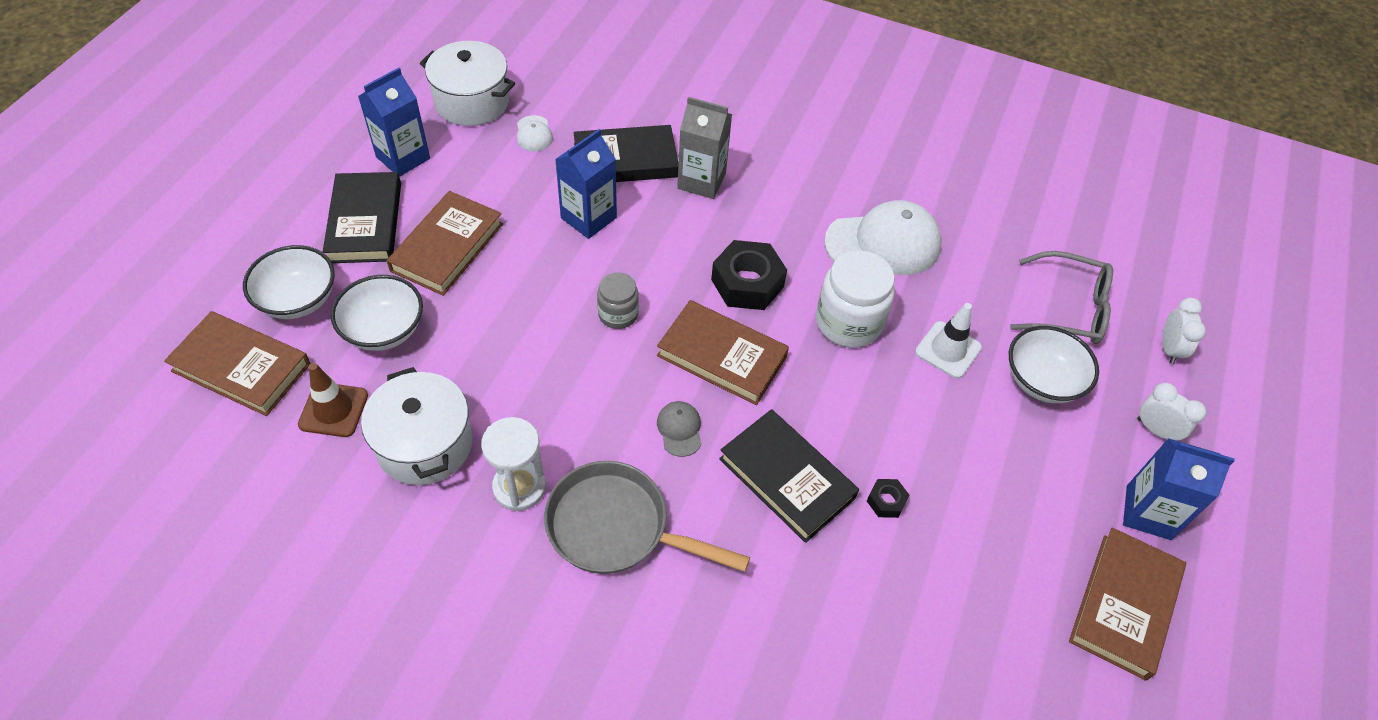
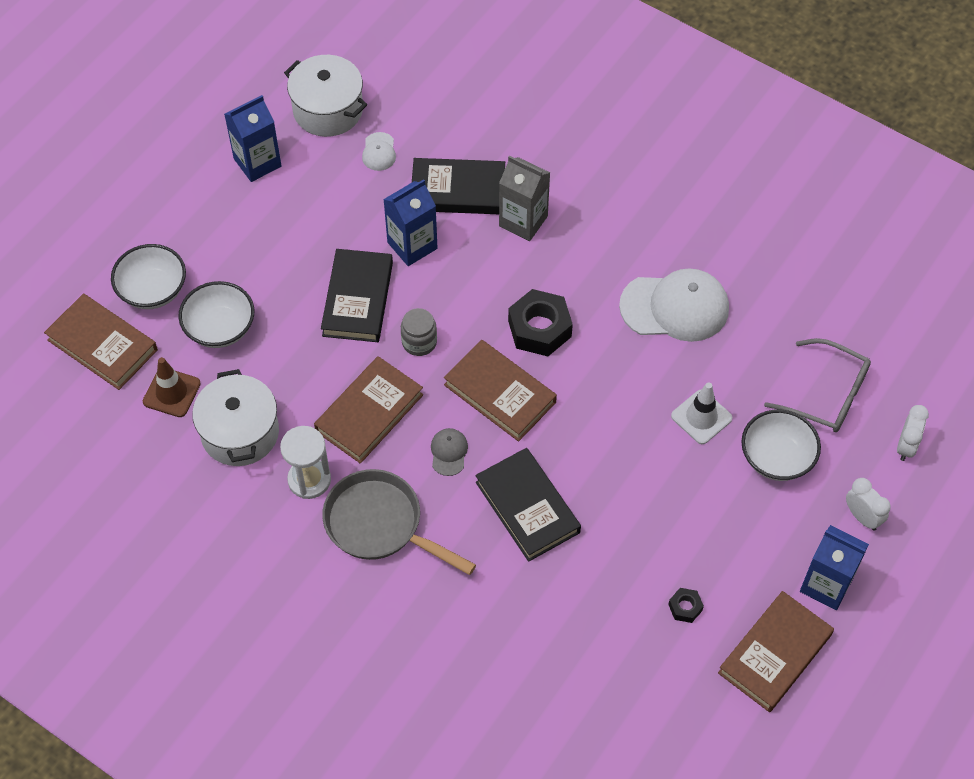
camera: 15 degrees right, 5 degrees up
black book [323,172,401,263] -> black book moved to [321,249,393,342]
brown book [387,191,503,296] -> brown book moved to [314,356,423,464]
white jar [816,250,895,348] -> none
black nut [867,479,910,518] -> black nut moved to [668,588,704,623]

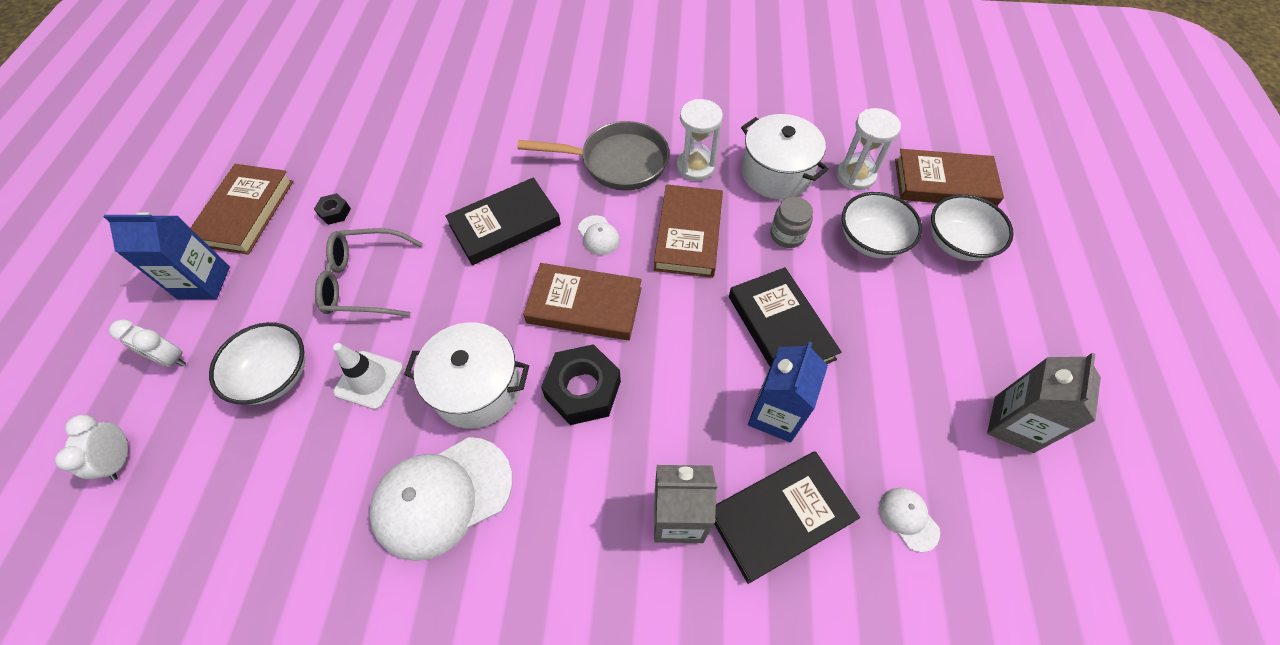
camera: 150 degrees right, 0 degrees up
brown traffic cone [143,357,201,417] -> white hourglass [836,108,901,190]
blue carton [224,95,281,182] -> grey carton [987,353,1101,453]
white pot [284,55,367,137] -> white pot moved to [404,322,529,429]
grey jar [401,308,437,356] -> grey jar moved to [770,197,813,248]
grey cap [431,428,468,476] -> white cap [578,215,620,255]
black book [475,448,581,562] -> black book turned 60 degrees counterclockwise [445,177,561,265]
grey glasses [764,338,871,432] -> grey glasses moved to [315,228,423,317]

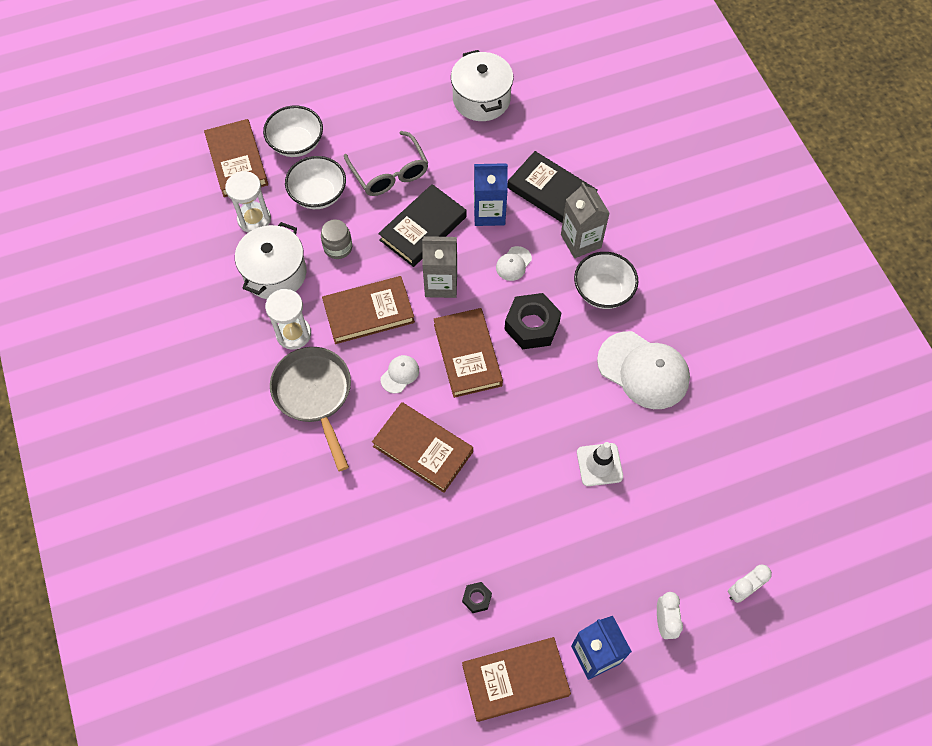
camera: 115 degrees left, 5 degrees up
white bowl [209,322,305,405] -> white bowl moved to [574,252,638,309]
grey glasses [315,228,423,317] -> grey glasses moved to [344,131,428,196]
white pot [404,322,529,429] -> white pot moved to [451,50,513,121]
black book [445,177,561,265] -> brown book [372,402,473,493]
white cap [879,488,940,552] -> white cap moved to [496,246,532,281]
grey carton [987,353,1101,453] -> grey carton moved to [422,236,457,298]

